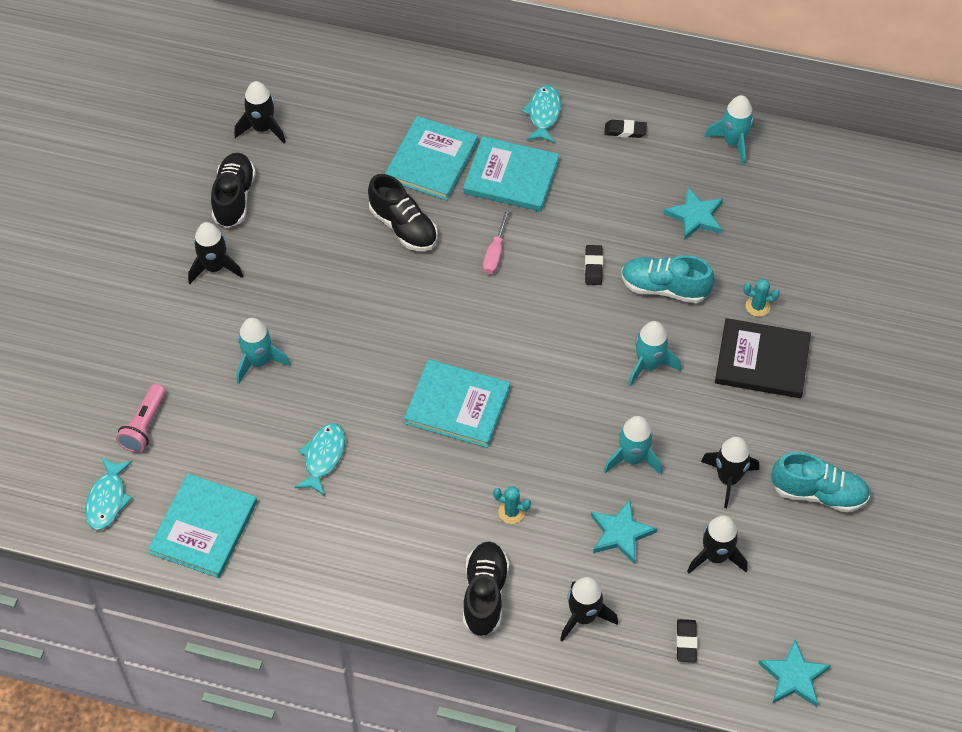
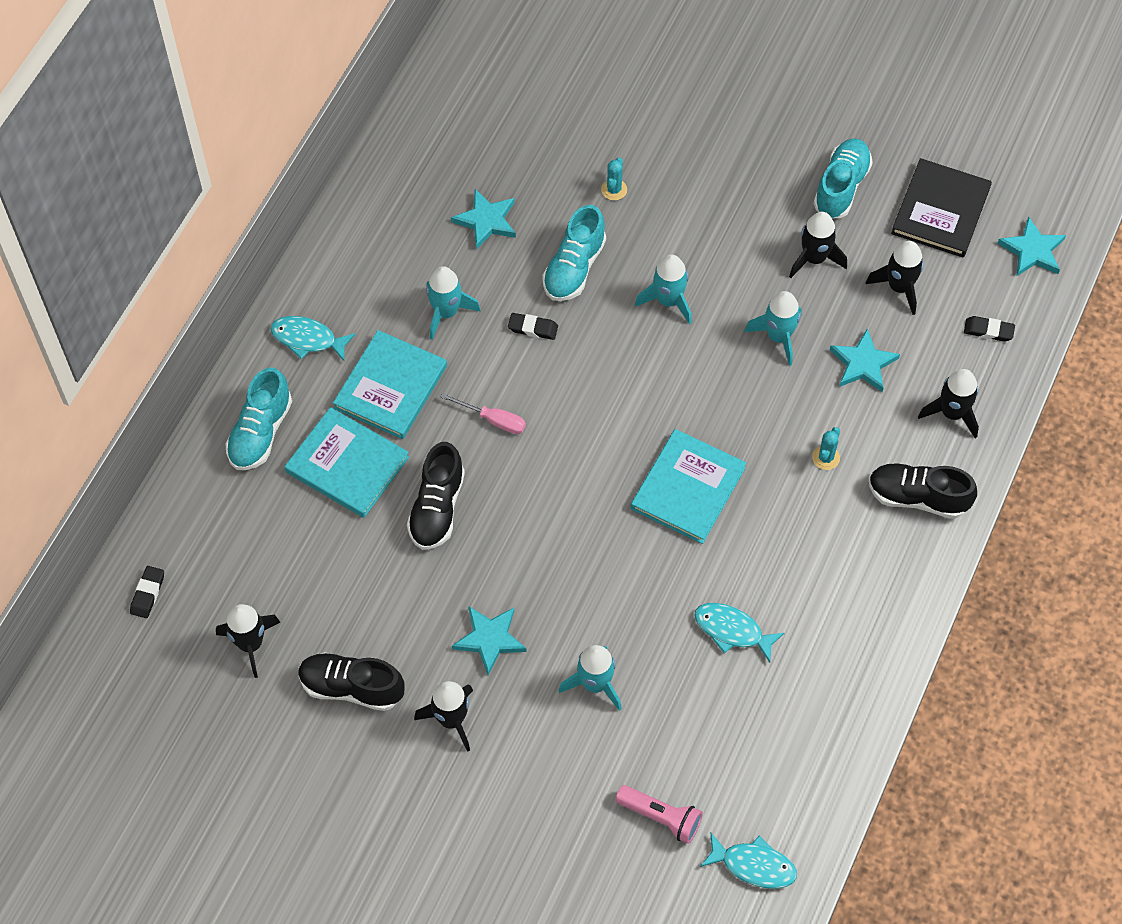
camera: 80 degrees left, 5 degrees up
turquoise book [148,473,257,578] -> none
black shoe [368,174,438,251] -> black shoe turned 135 degrees clockwise [407,442,465,550]
black eraser [604,120,647,138] -> black eraser moved to [130,566,164,618]
turquoise rocket [704,95,754,165] -> turquoise rocket moved to [426,266,481,340]
black book [715,318,811,398] -> black book moved to [891,158,992,257]
none -> turquoise shoe [225,367,292,470]
none -> turquoise star [452,606,527,675]

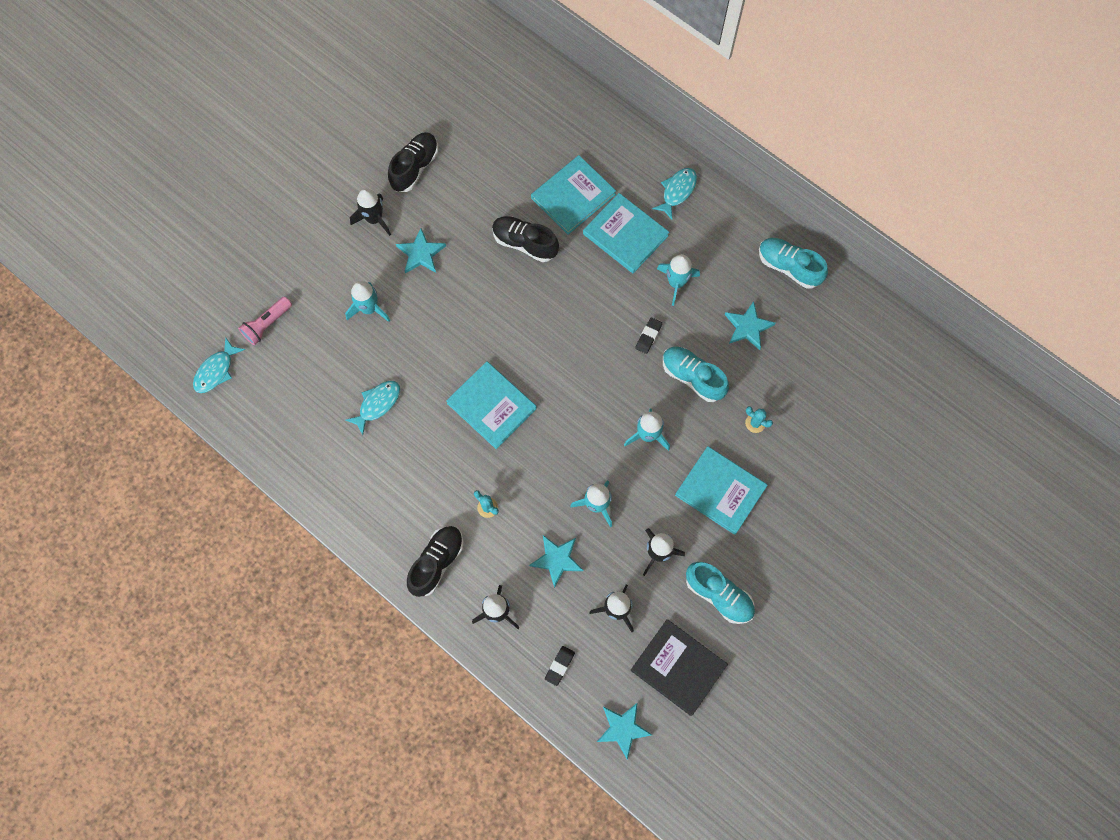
camera: 105 degrees right, 10 degrees up
black eraser [130,566,164,618] -> none
black rocket [216,604,281,678] -> none
turquoise shoe [225,367,292,470] -> turquoise shoe moved to [759,238,828,289]
pink screwdriver [441,393,526,434] -> none
none -> turquoise book [675,446,768,535]

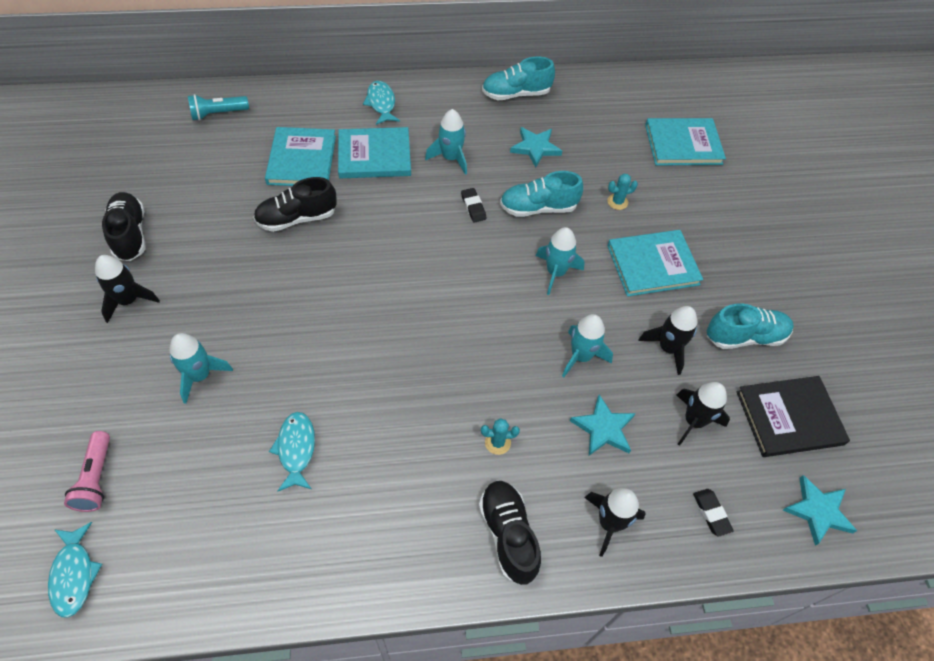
camera: 50 degrees left, 15 degrees down
turquoise star [396,228,446,273] -> none
turquoise book [446,361,537,449] -> turquoise book moved to [645,118,726,165]
none -> turquoise flashlight [188,94,249,121]

